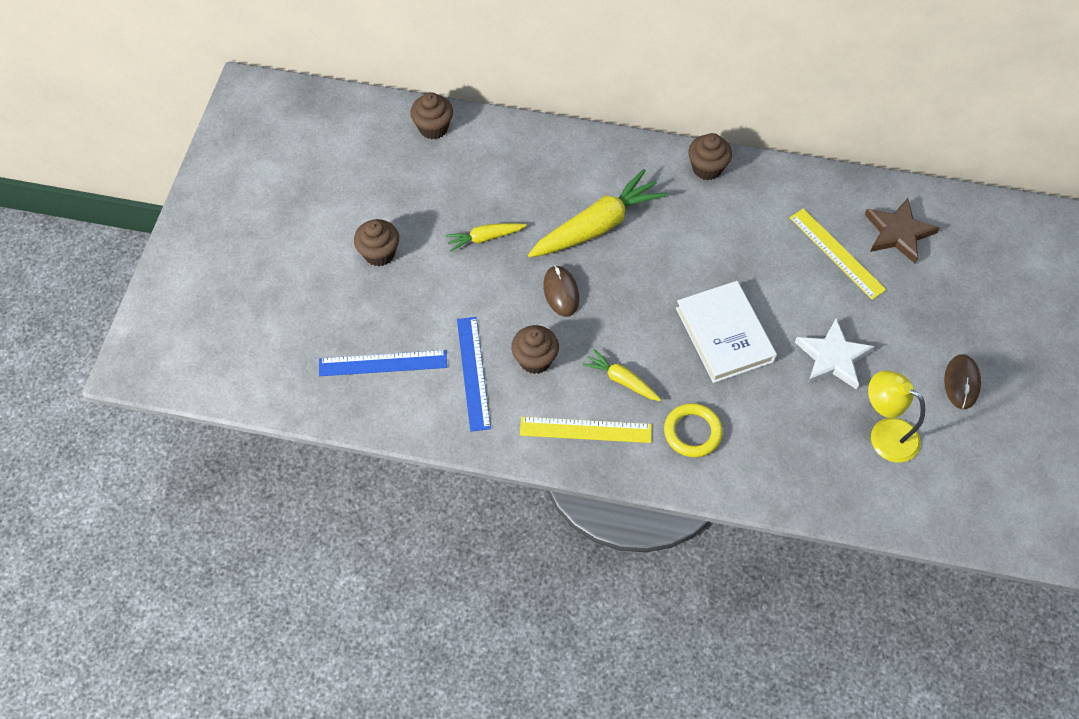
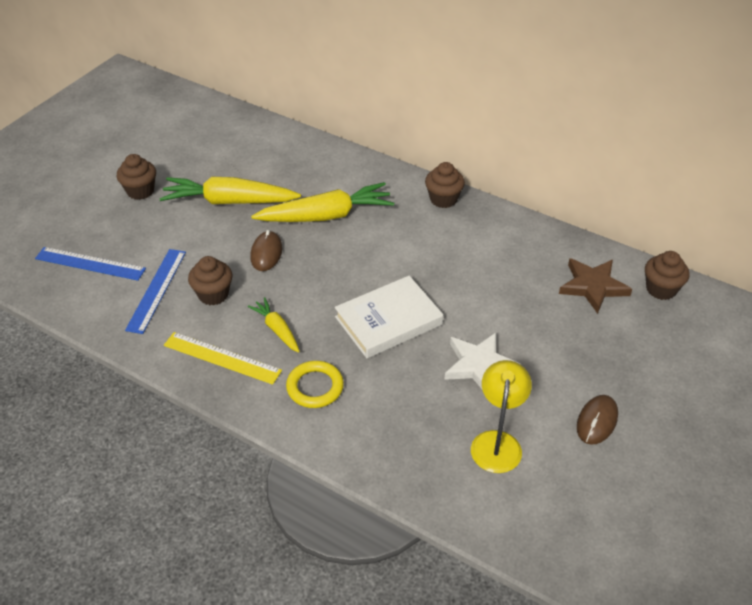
camera: 20 degrees right, 15 degrees down
brown cupcake [410,92,453,139] -> brown cupcake moved to [645,251,690,300]
yellow carrot [445,223,527,251] -> yellow carrot [159,177,301,204], size x1.94
white book [676,281,777,383] -> white book turned 60 degrees clockwise [335,276,443,358]
yellow ruler [790,208,886,300] -> none
yellow lamp [868,370,925,463] -> yellow lamp turned 45 degrees clockwise [471,360,532,473]

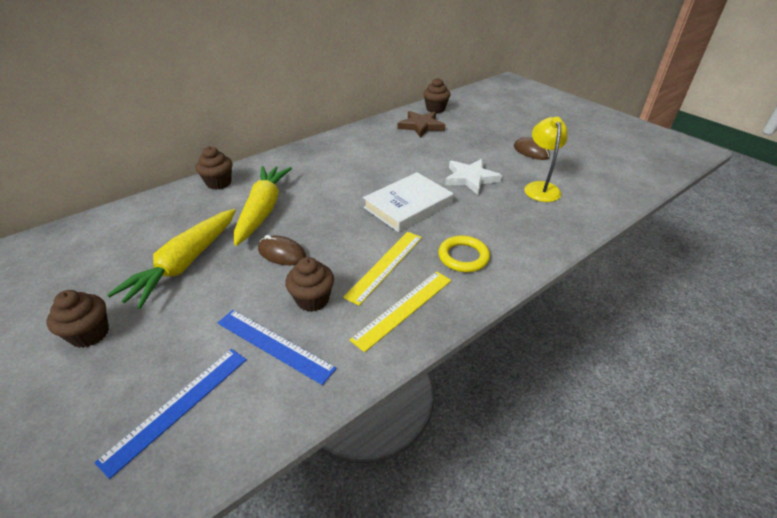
camera: 70 degrees left, 5 degrees down
yellow carrot [248,297,300,353] -> yellow ruler [343,232,422,306]
white book [335,276,443,358] -> white book turned 60 degrees clockwise [363,172,453,232]
brown cupcake [425,162,465,208] -> brown cupcake moved to [196,146,232,190]
yellow lamp [471,360,532,473] -> yellow lamp turned 60 degrees clockwise [524,117,568,202]

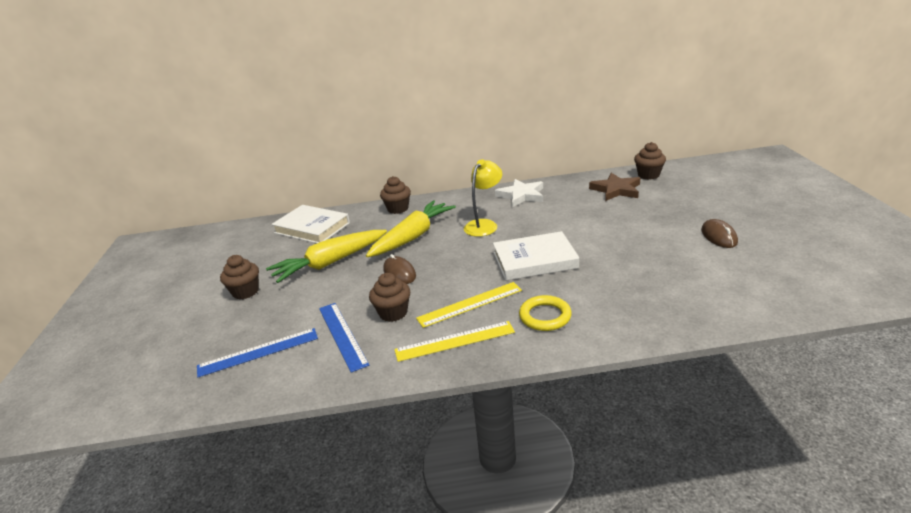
camera: 35 degrees right, 10 degrees down
white star [445,159,502,195] -> white star moved to [495,179,543,207]
yellow lamp [524,117,568,202] -> yellow lamp moved to [464,159,502,237]
none -> white book [271,205,350,243]

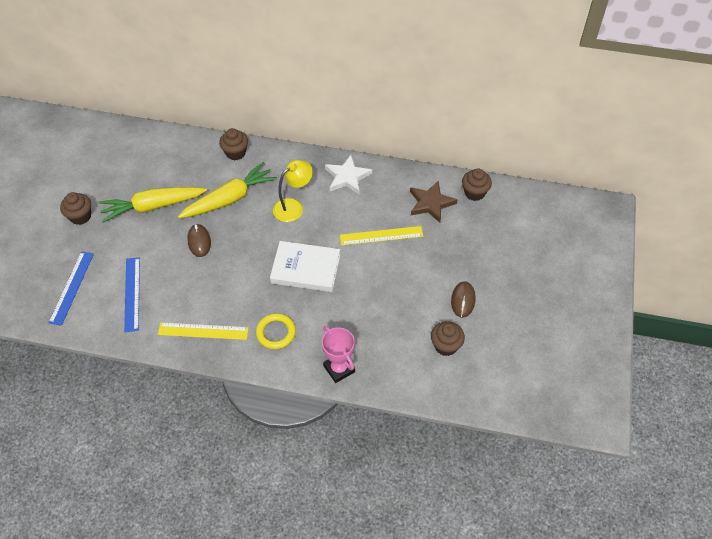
camera: 15 degrees right, 25 degrees up
blue ruler [197,328,318,377] -> blue ruler turned 75 degrees counterclockwise [49,251,94,326]
white book [271,205,350,243] -> none
brown cupcake [369,273,410,322] -> brown cupcake moved to [431,321,465,356]
yellow ruler [416,282,522,328] -> yellow ruler moved to [340,226,423,246]
none -> pink trophy [322,326,355,383]

